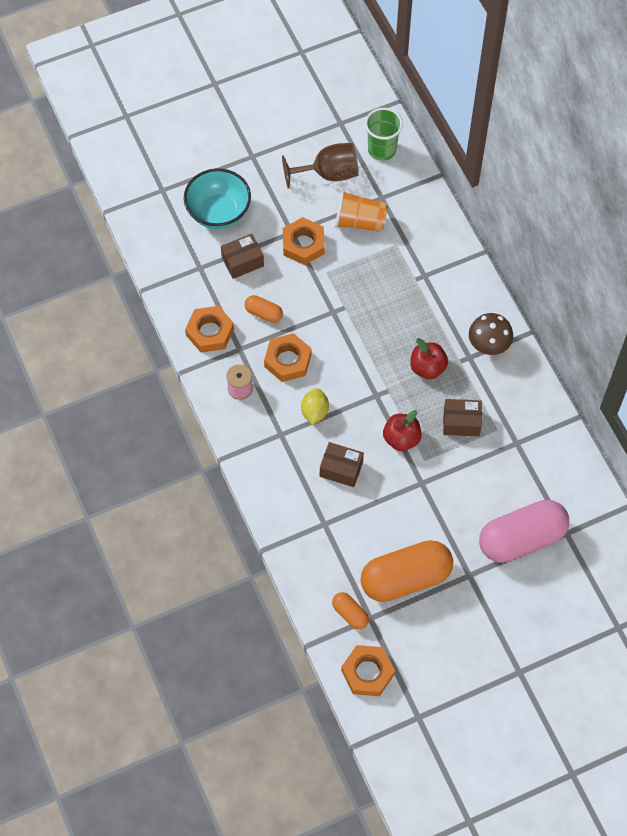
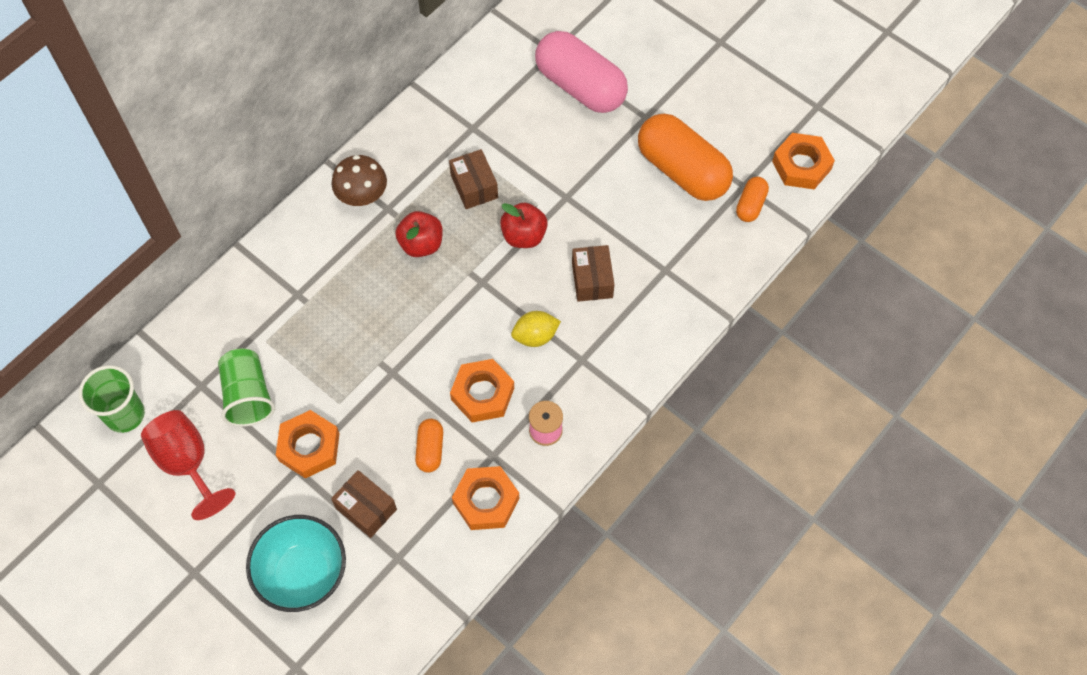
camera: 115 degrees left, 0 degrees up
brown goblet [282,143,359,189] -> red goblet [141,410,235,520]
orange cup [335,190,388,232] -> green cup [218,349,275,427]

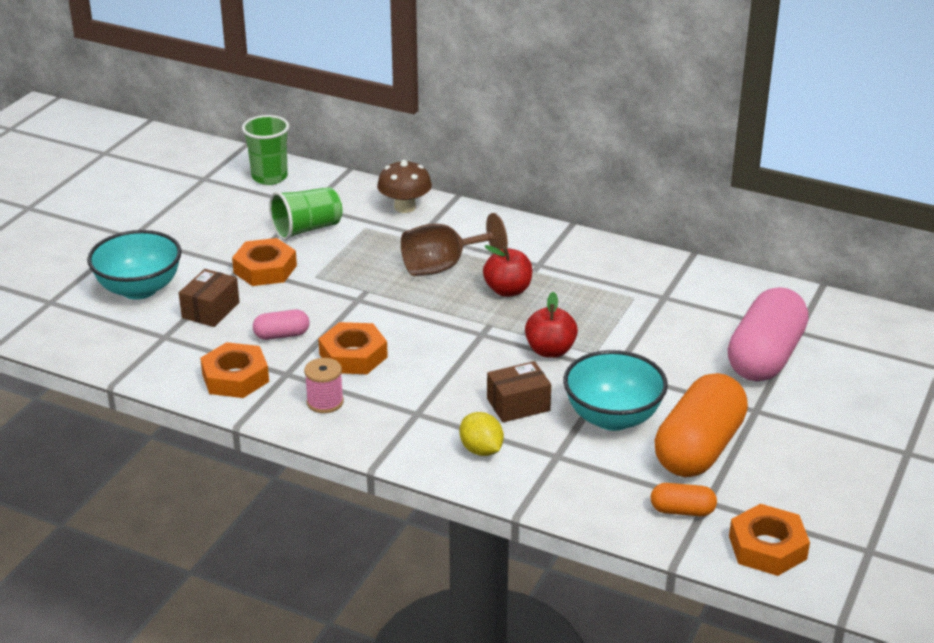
camera: 75 degrees right, 30 degrees down
red goblet [141,410,235,520] -> none
brown mushroom [331,155,387,206] -> brown mushroom moved to [377,160,432,213]
orange capsule [415,419,443,473] -> pink capsule [253,310,309,340]
brown box [449,149,498,209] -> none
yellow lemon [511,311,561,347] -> yellow lemon moved to [459,412,504,456]
none -> brown goblet [401,213,508,276]
none -> turquoise bowl [563,350,668,431]

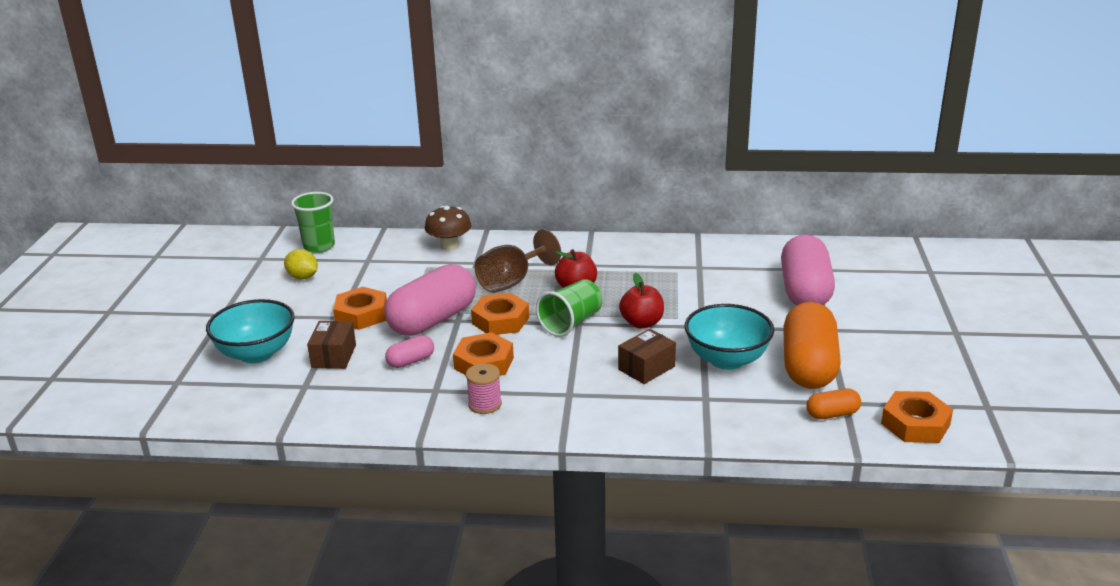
camera: 20 degrees left, 5 degrees down
orange nut [200,342,269,398] -> orange nut moved to [471,293,529,335]
green cup [269,187,342,240] -> green cup moved to [536,279,603,337]
yellow lemon [459,412,504,456] -> yellow lemon moved to [284,249,318,279]
none -> pink capsule [384,264,476,336]

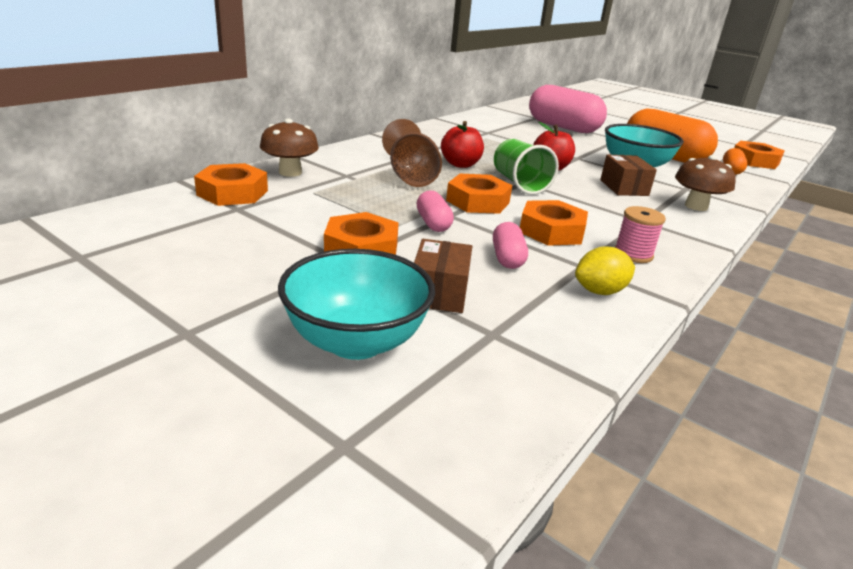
camera: 60 degrees left, 0 degrees up
yellow lemon [284,249,318,279] -> yellow lemon moved to [575,246,635,295]
green cup [291,192,335,253] -> none
brown box [307,321,356,369] -> brown box turned 60 degrees clockwise [414,239,472,313]
pink capsule [384,264,476,336] -> pink capsule [417,190,454,232], size x0.46
none -> orange nut [194,163,268,206]
none -> brown mushroom [675,155,736,211]

